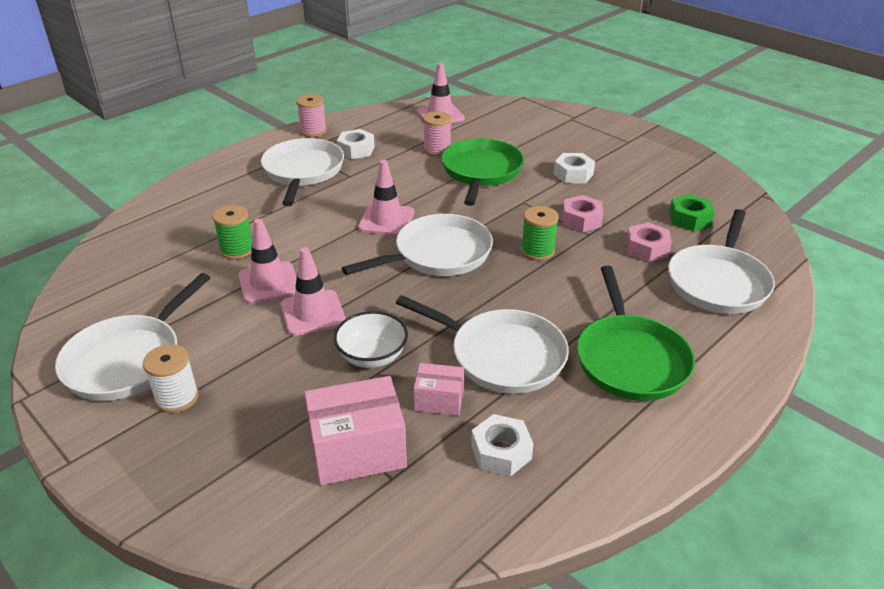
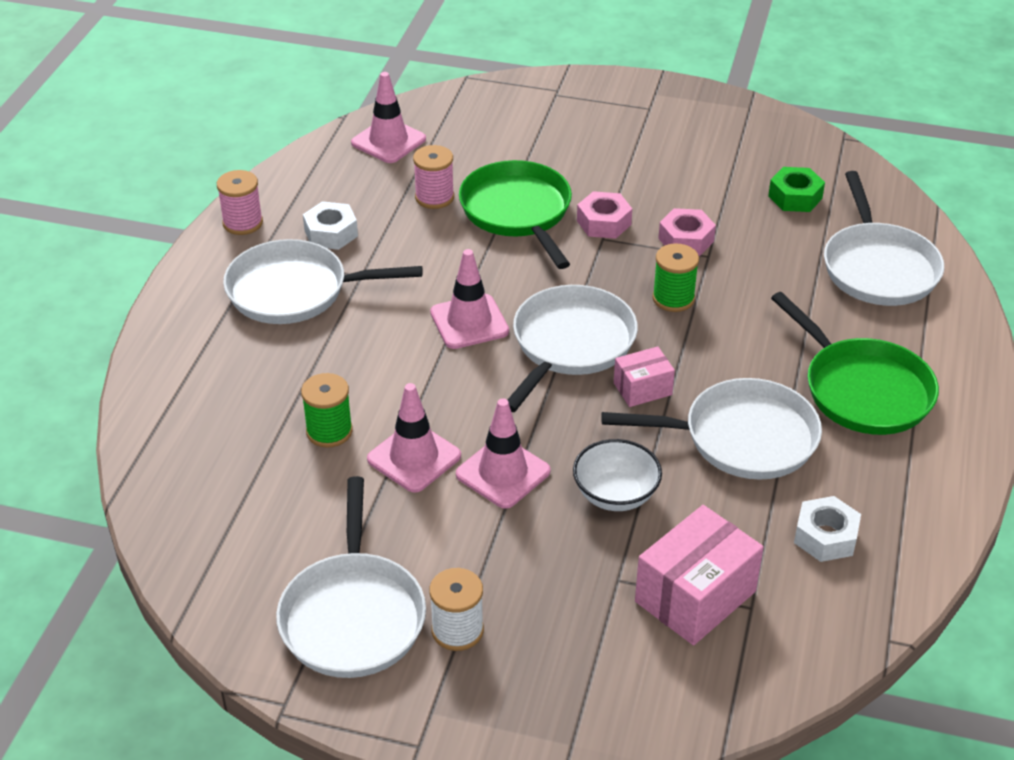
camera: 30 degrees left, 5 degrees up
white pan [261,138,344,206] -> white pan turned 60 degrees counterclockwise [223,239,423,324]
pink box [414,363,464,416] -> pink box moved to [614,346,675,407]
white nut [553,153,595,184] -> none
pink nut [626,222,672,262] -> pink nut moved to [577,191,632,239]

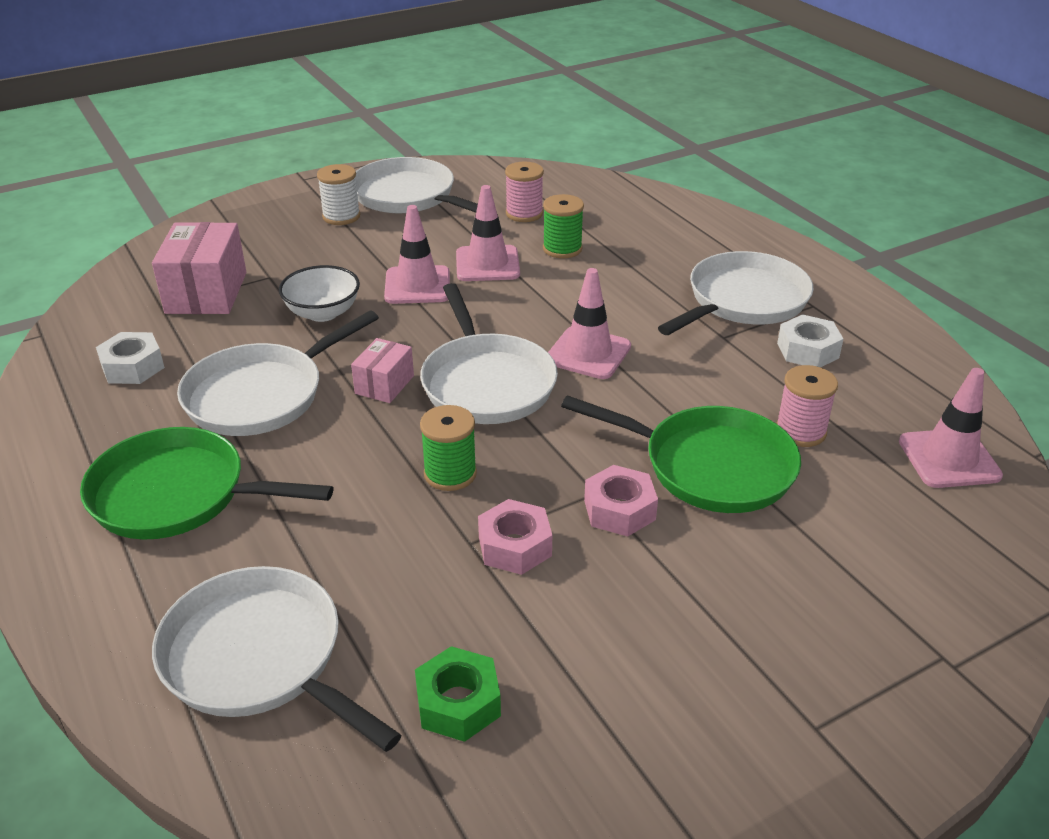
camera: 135 degrees right, 5 degrees down
pink spool [217,170,263,235] -> pink spool moved to [505,161,544,222]

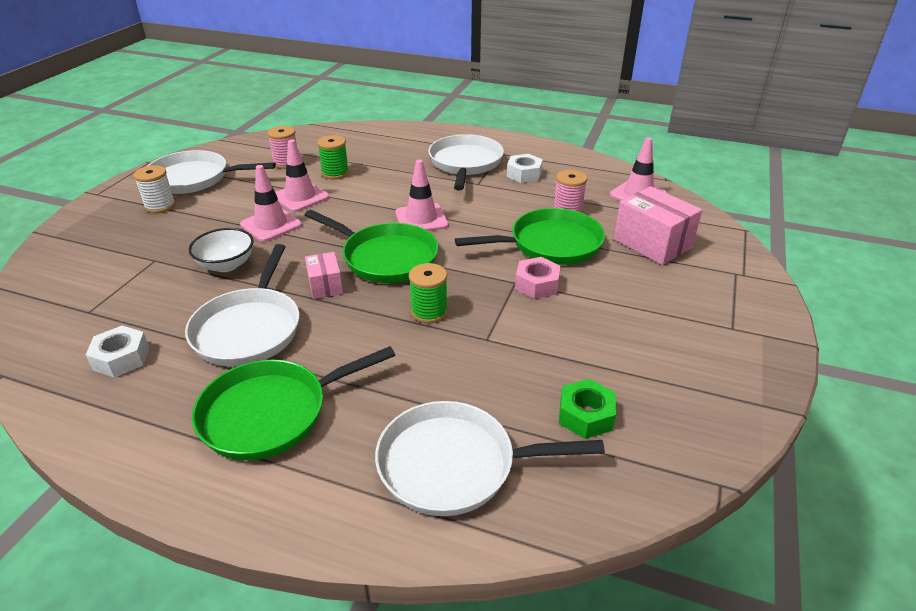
camera: 40 degrees left, 0 degrees up
pink box [152,222,246,314] -> pink box moved to [614,186,702,265]
white pan [420,283,558,424] -> green pan [305,210,438,283]
pink nut [478,499,552,575] -> none

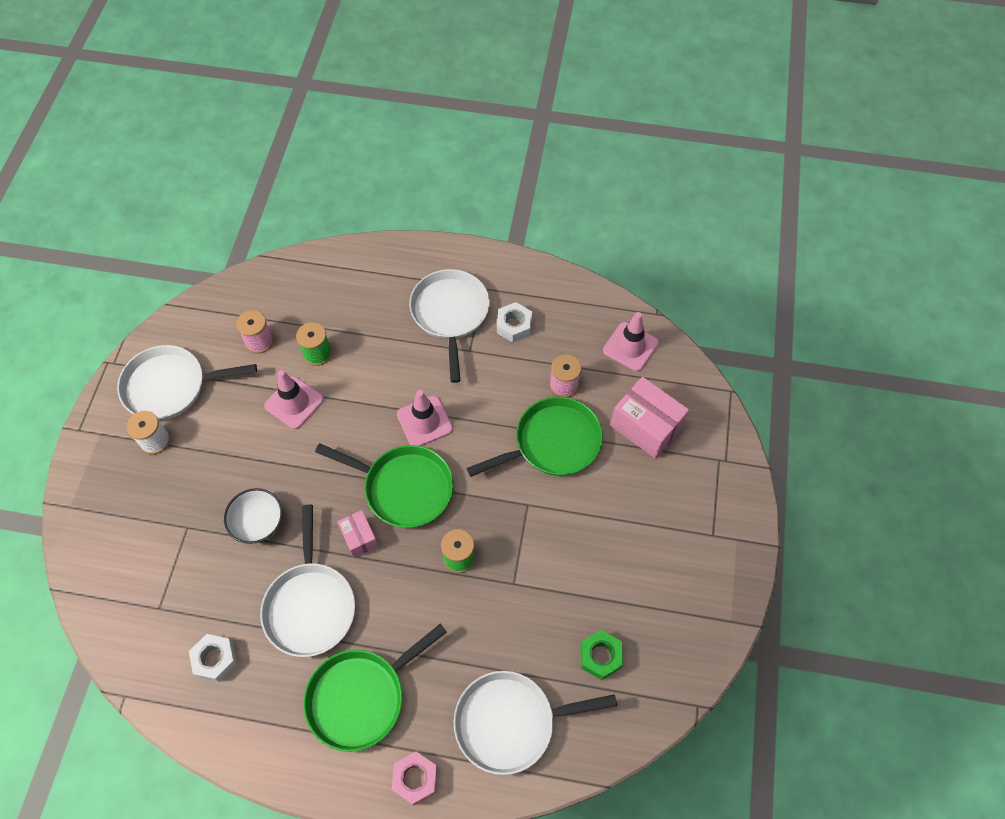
camera: 10 degrees left, 25 degrees up
pink traffic cone [240,165,302,242] -> none
pink nut [515,257,561,299] -> pink nut moved to [392,752,437,805]

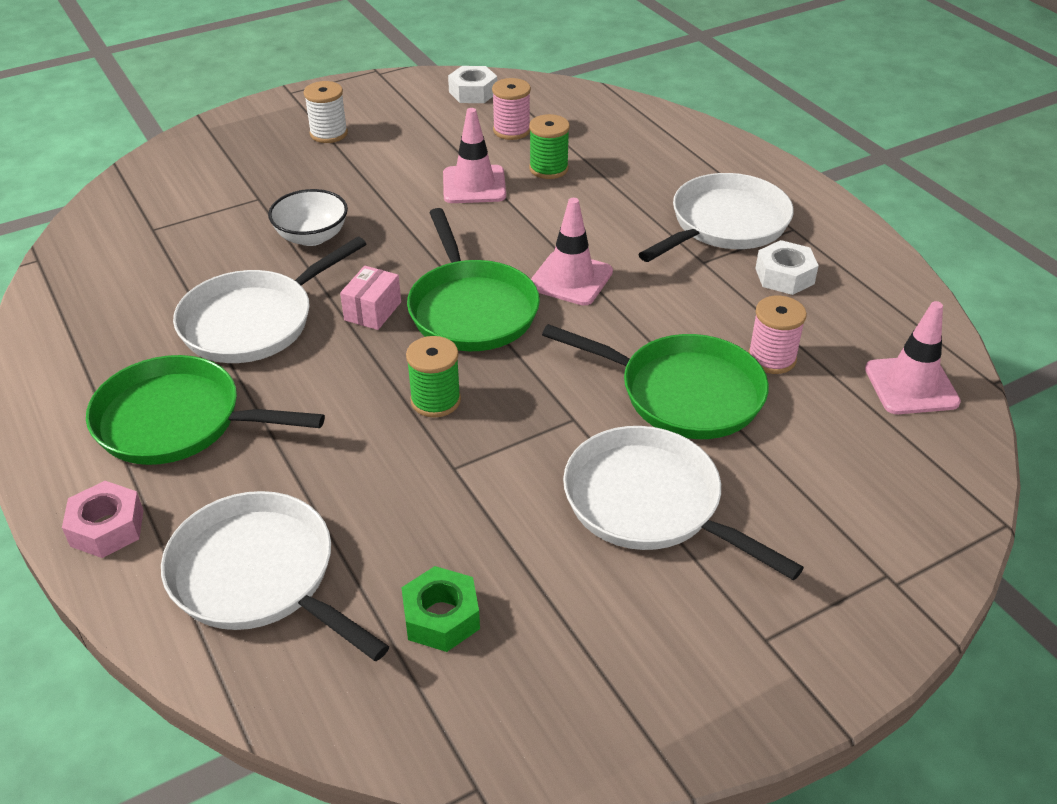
camera: 50 degrees right, 20 degrees down
white pan [117,345,257,420] -> white pan moved to [563,426,804,580]
white nut [189,634,238,682] -> white nut moved to [448,66,497,103]
pink box [610,377,689,459] -> none

